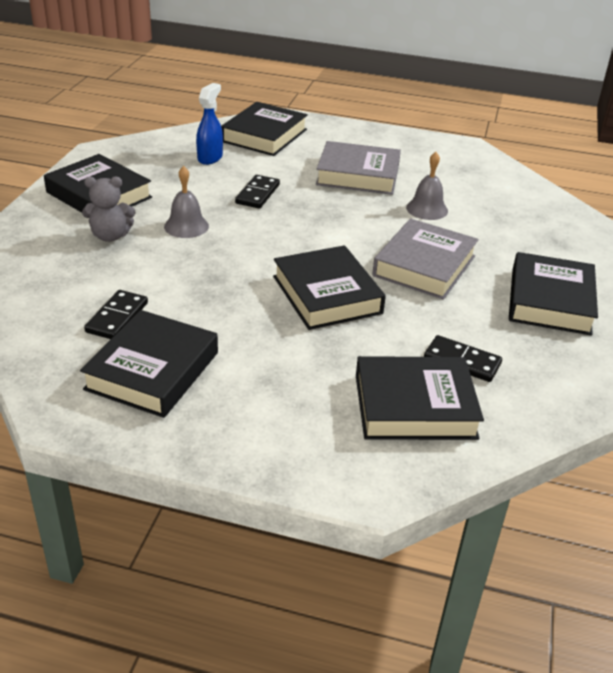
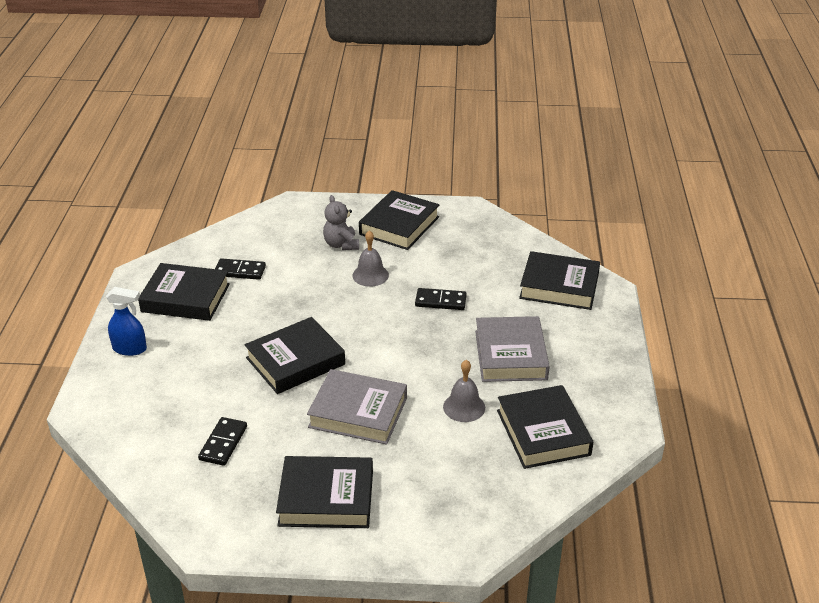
camera: 80 degrees right, 0 degrees up
blue spray bottle [196,83,223,165] -> blue spray bottle moved to [106,287,147,356]
black book [356,356,484,440] -> black book moved to [497,385,593,469]

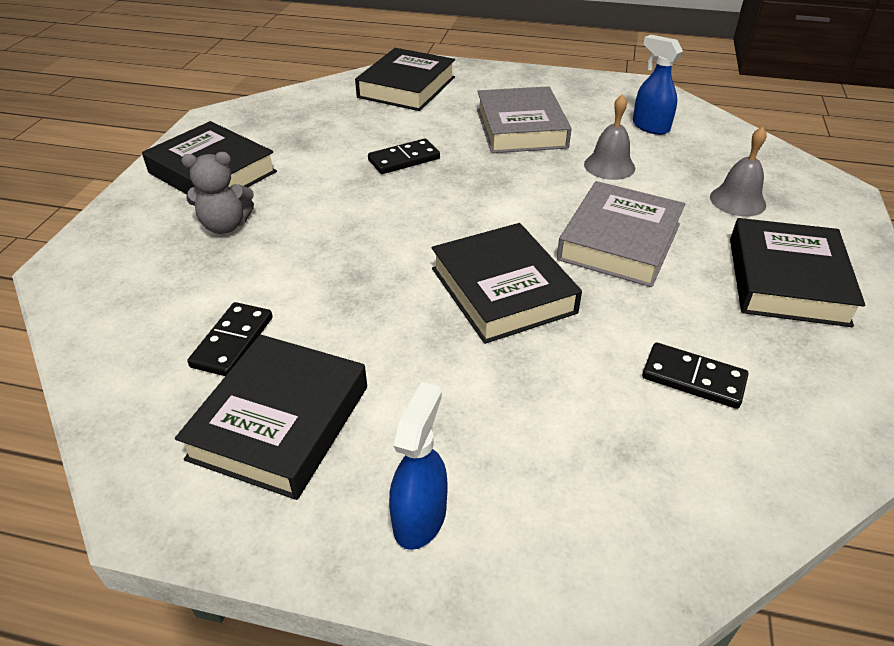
camera: 80 degrees left, 5 degrees up
grey bell [352,230,389,287] -> grey bell moved to [710,126,767,217]
black domino [415,288,467,310] -> black domino turned 45 degrees clockwise [368,139,440,174]
grey book [475,316,550,382] -> grey book turned 75 degrees clockwise [477,86,572,153]
black book [497,385,593,469] -> blue spray bottle [633,35,683,135]

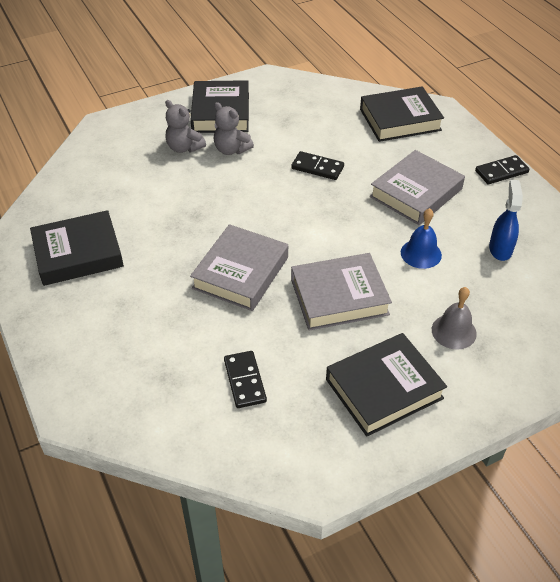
camera: 50 degrees right, 5 degrees up
black domino [187,302,273,376] -> black domino moved to [475,155,529,184]
blue spray bottle [389,382,448,550] -> none
black book [432,223,582,344] -> grey book [190,224,288,311]
grey bell [584,94,635,180] -> blue bell [401,208,442,269]
none -> grey teddy bear [214,102,254,155]

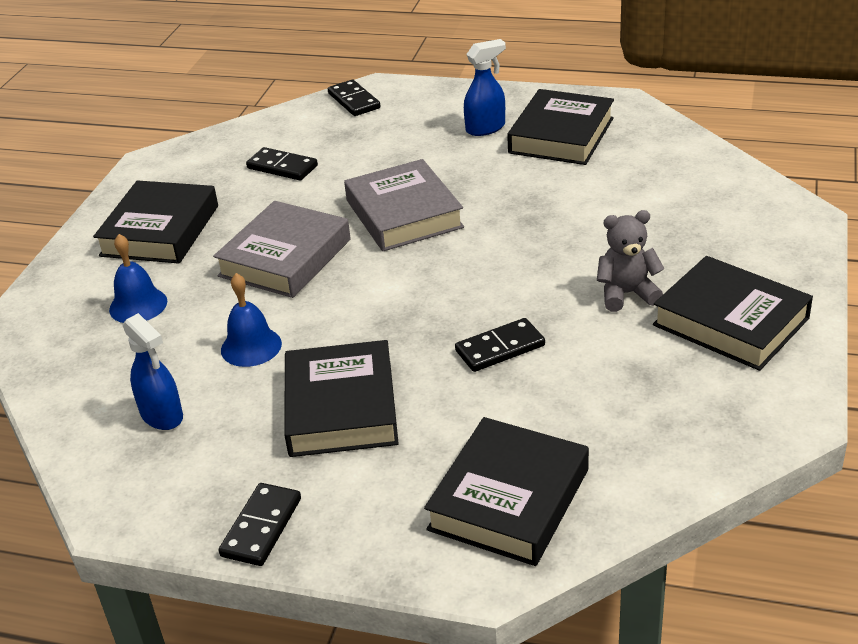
camera: 135 degrees right, 10 degrees down
grey teddy bear [165,100,206,153] -> none
grey book [370,150,465,225] -> black book [284,340,399,457]
grey bell [432,287,477,350] -> blue bell [109,234,167,323]
none -> black domino [328,80,380,116]
none -> blue spray bottle [464,39,506,136]

